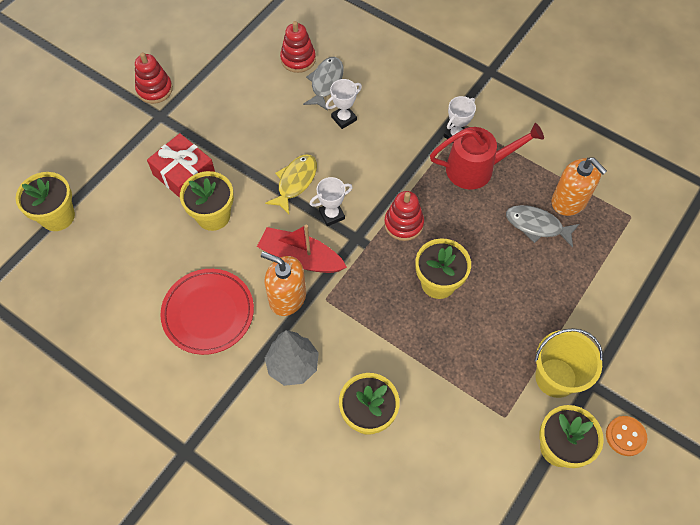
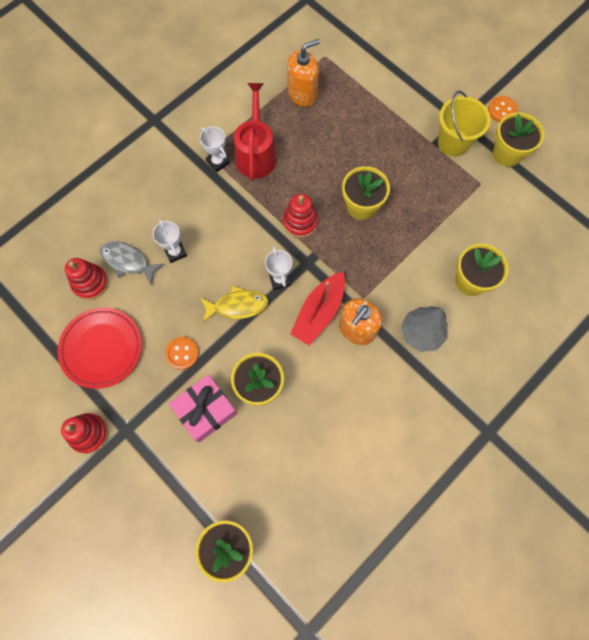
camera: 80 degrees left, 10 degrees up
red gift [147,133,215,198] -> pink gift [169,374,237,442]
red plate [160,269,254,355] -> red plate moved to [58,307,142,389]
yellow fish [265,154,317,214] -> yellow fish turned 135 degrees clockwise [201,286,269,322]
grey fish [506,205,580,248] -> none
none -> orange button [165,337,199,370]

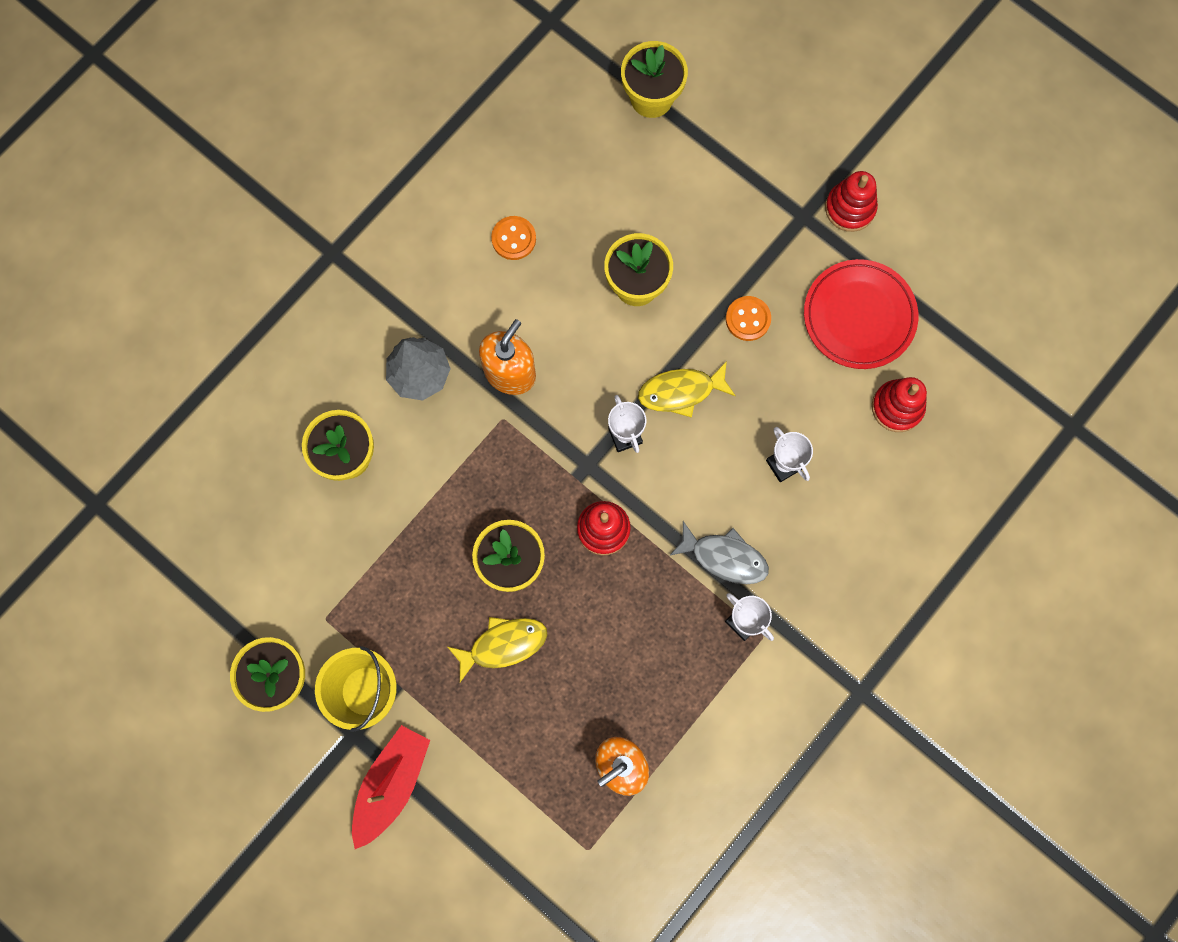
camera: 175 degrees right, 5 degrees up
grey fish [100,241,164,285] -> grey fish moved to [669,521,769,584]
pink gift [169,374,237,442] -> none
red watering can [234,83,277,181] -> none
red boat [290,271,345,345] -> red boat moved to [352,725,430,849]
orange button [488,96,518,122] -> orange button moved to [491,216,536,260]
none -> yellow fish [448,617,547,682]

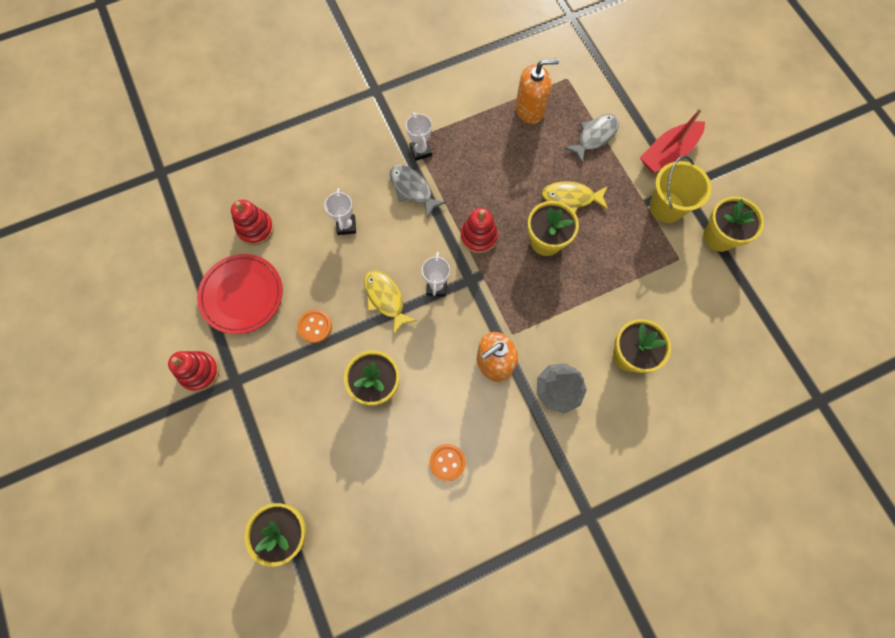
camera: 155 degrees left, 5 degrees down
yellow fish [638,361,736,418] -> yellow fish turned 135 degrees counterclockwise [364,270,417,334]
none -> grey fish [564,114,619,163]

